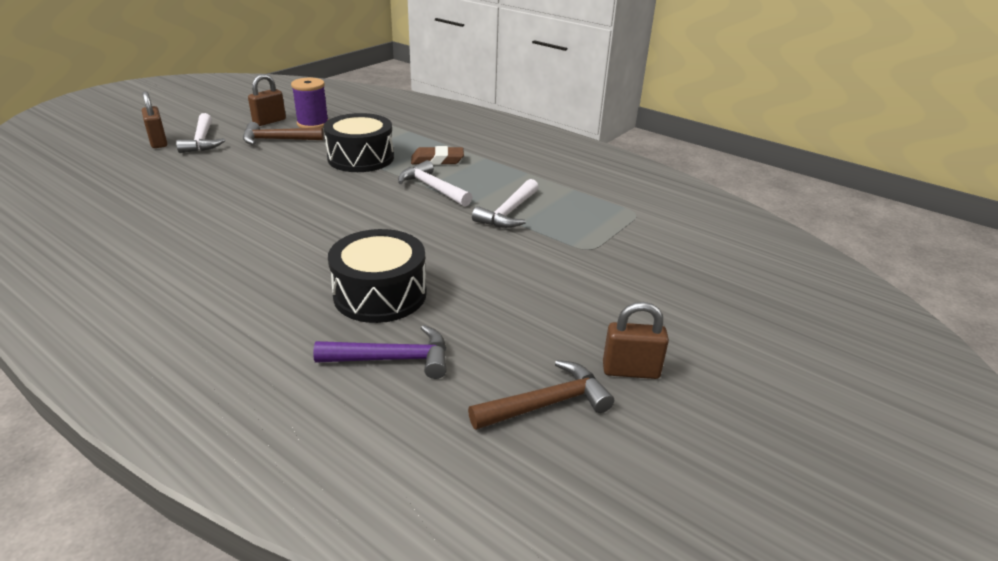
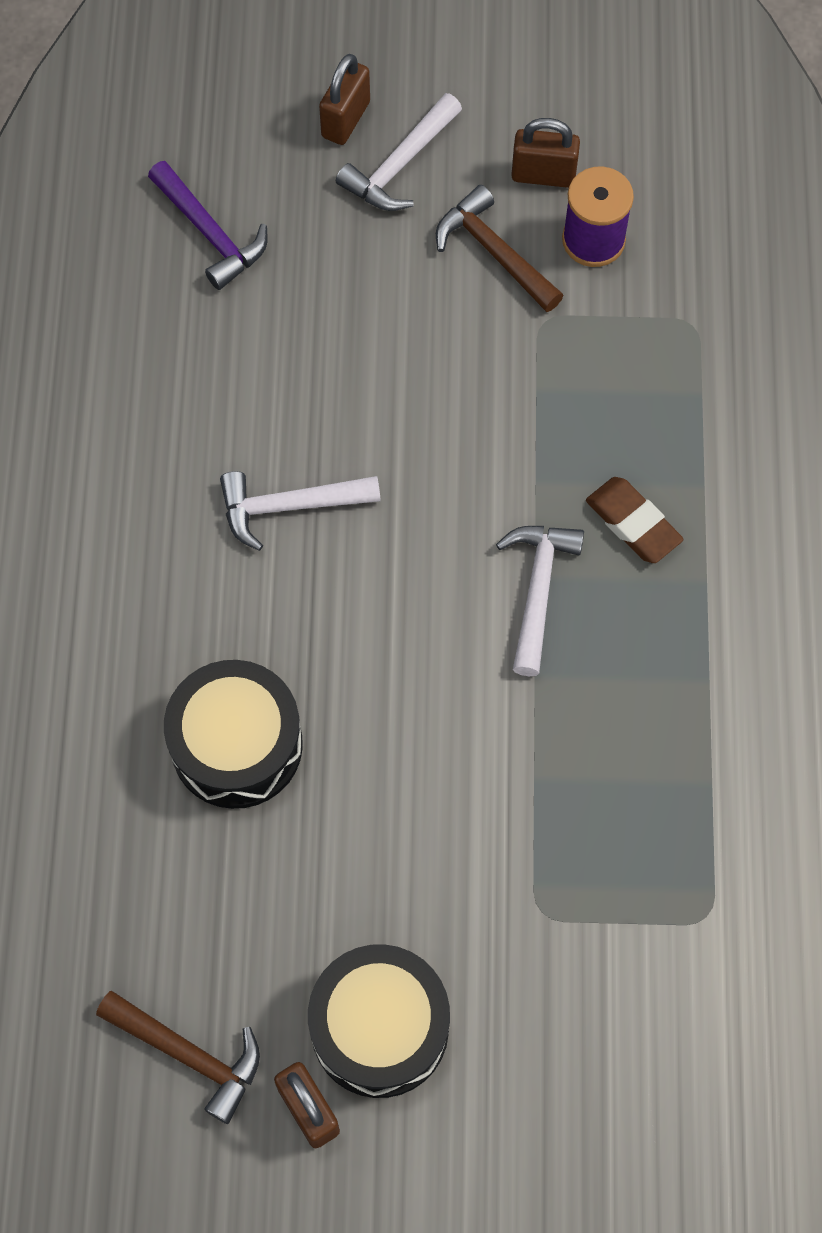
camera: 55 degrees right, 35 degrees up
purple hammer [313,325,447,379] -> purple hammer moved to [148,161,268,290]
black drum [324,113,394,172] -> black drum moved to [308,944,450,1098]
white hammer [472,179,539,228] -> white hammer moved to [220,471,381,551]

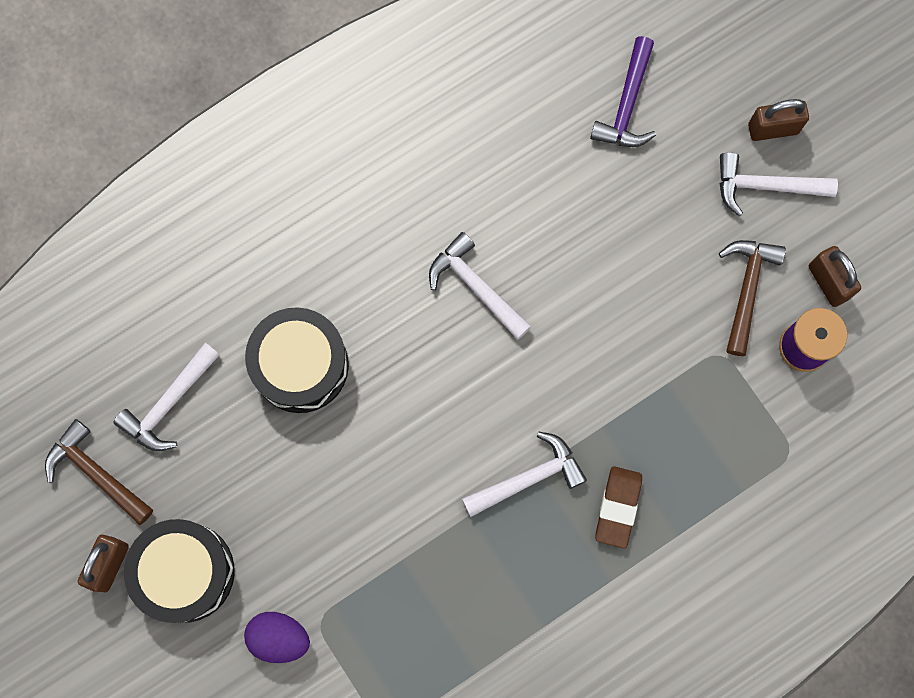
camera: 55 degrees right, 10 degrees up
brown hammer [96,991,260,1124] -> brown hammer turned 135 degrees clockwise [45,419,153,525]
none -> white hammer [113,343,220,451]
none -> purple egg [244,612,310,663]

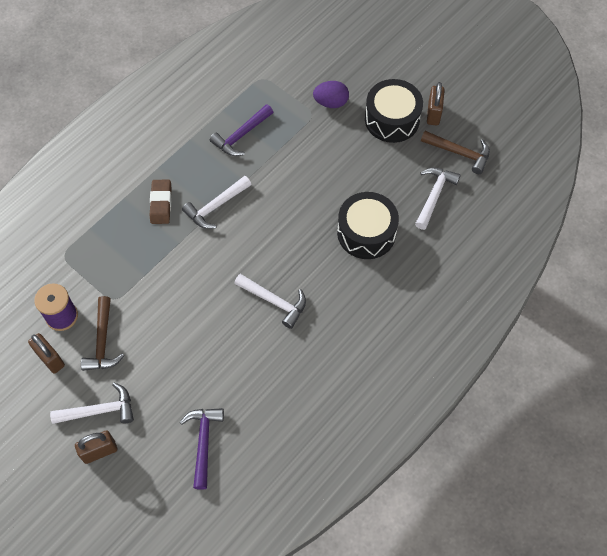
camera: 165 degrees right, 15 degrees down
none -> purple hammer [210,104,273,156]

